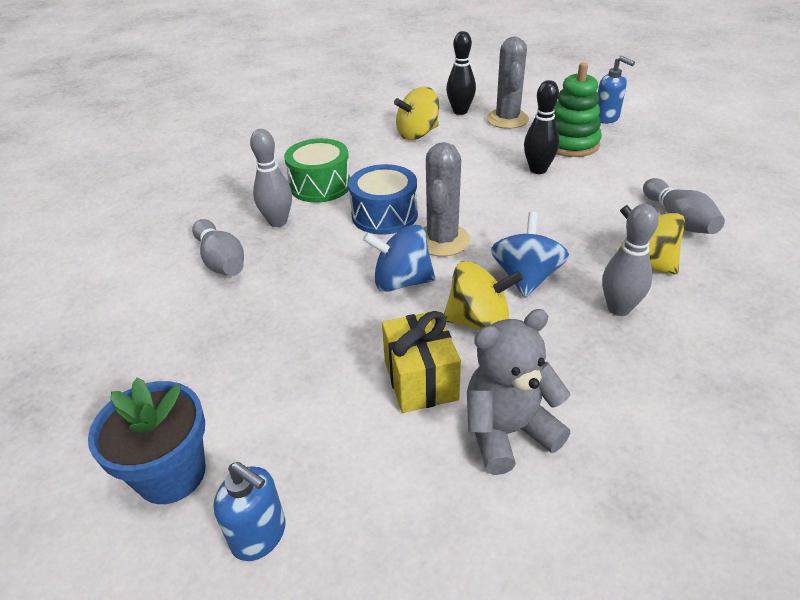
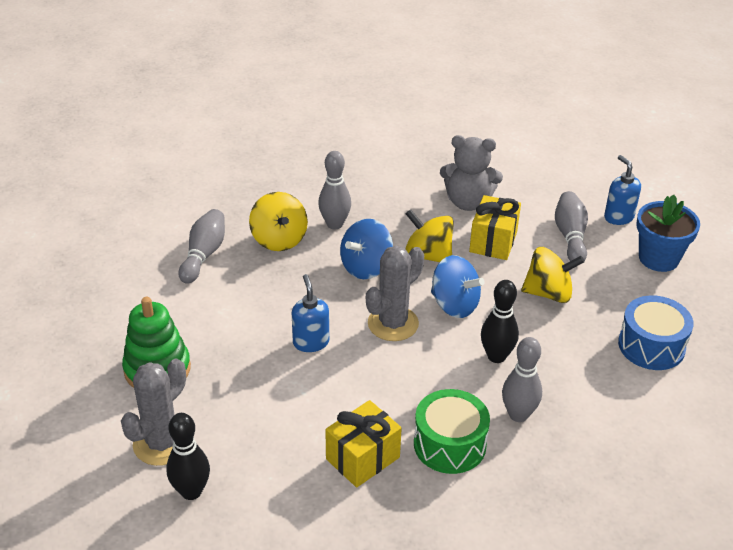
camera: 150 degrees left, 0 degrees up
grey bowling pin [192,219,244,276] -> grey bowling pin moved to [555,191,588,261]
blue drum [348,164,418,235] -> blue drum moved to [618,295,694,370]
yellow spinning top [394,87,439,140] -> yellow spinning top moved to [521,247,584,303]
black bowling pin [524,80,559,174] -> black bowling pin moved to [481,280,519,363]
blue soap dispenser [597,56,635,124] -> blue soap dispenser moved to [292,274,329,352]
none -> yellow gift [325,400,402,487]

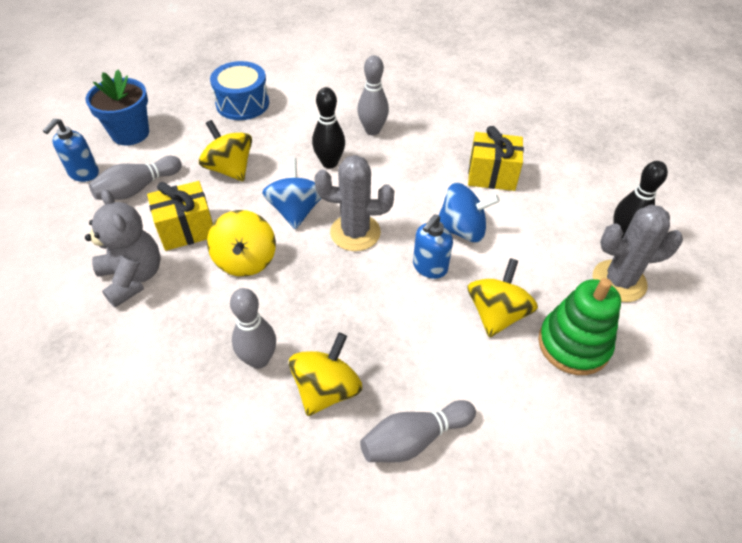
camera: 130 degrees left, 10 degrees up
blue spinning top [340,219,393,279] -> blue spinning top moved to [439,183,500,242]
green drum [414,389,490,474] -> none
none -> yellow spinning top [467,258,538,337]

